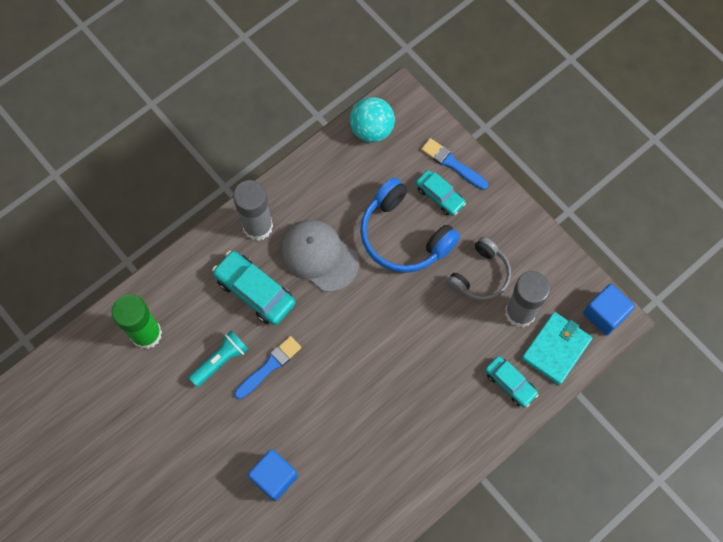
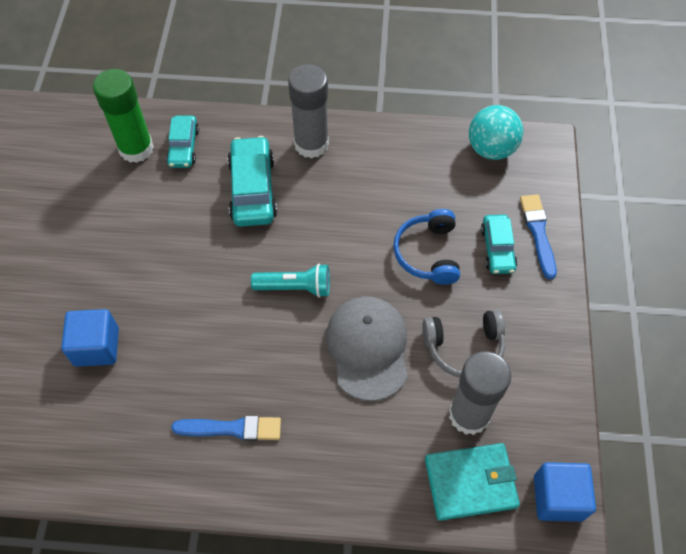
camera: 45 degrees right, 10 degrees down
turquoise flashlight [189,330,248,387] -> turquoise flashlight moved to [251,264,330,298]
blue brush [234,336,301,399] -> blue brush moved to [171,416,281,441]
grey cap [280,220,359,292] -> grey cap moved to [326,297,408,401]
blue headphones [360,177,460,273] -> blue headphones [393,209,460,285], size x0.66
turquoise car [485,356,539,408] -> turquoise car moved to [166,116,199,168]

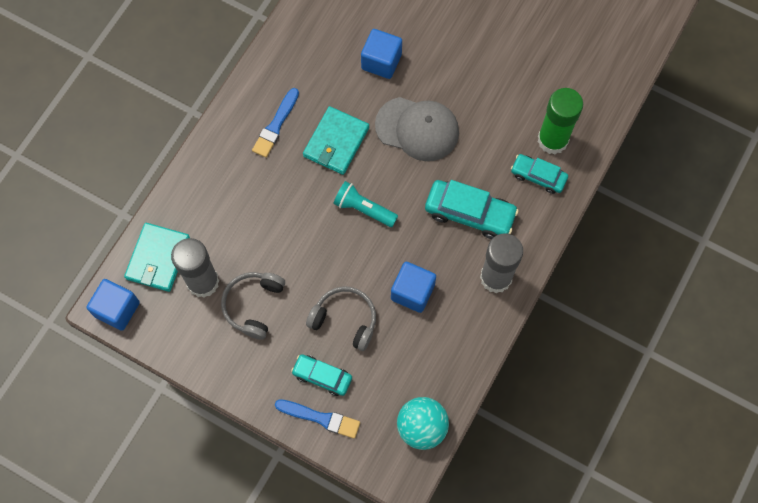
camera: 115 degrees right, 10 degrees up
turquoise flashlight [251,264,330,298] -> turquoise flashlight turned 90 degrees clockwise [334,181,398,227]
grey cap [326,297,408,401] -> grey cap moved to [375,97,459,161]
blue headphones [393,209,460,285] -> grey headphones [306,286,376,351]
none -> turquoise wallet [303,106,369,175]
none -> blue cube [391,262,436,313]

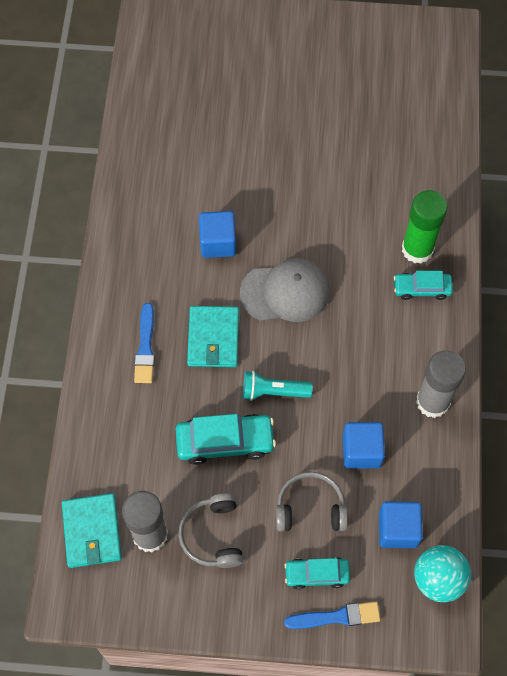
camera: 25 degrees left, 5 degrees down
blue cube [86,279,140,331] -> blue cube moved to [379,501,423,548]
turquoise car [425,180,519,239] -> turquoise car moved to [176,414,276,465]

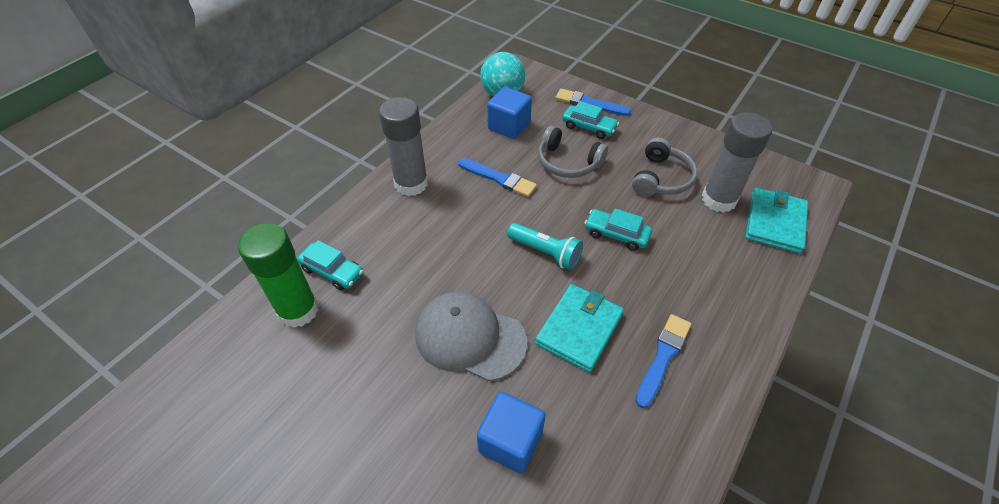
camera: 150 degrees left, 15 degrees down
turquoise car [176,414,276,465] -> turquoise car [585,208,652,251], size x0.63
blue cube [343,422,385,469] -> blue brush [458,158,537,197]

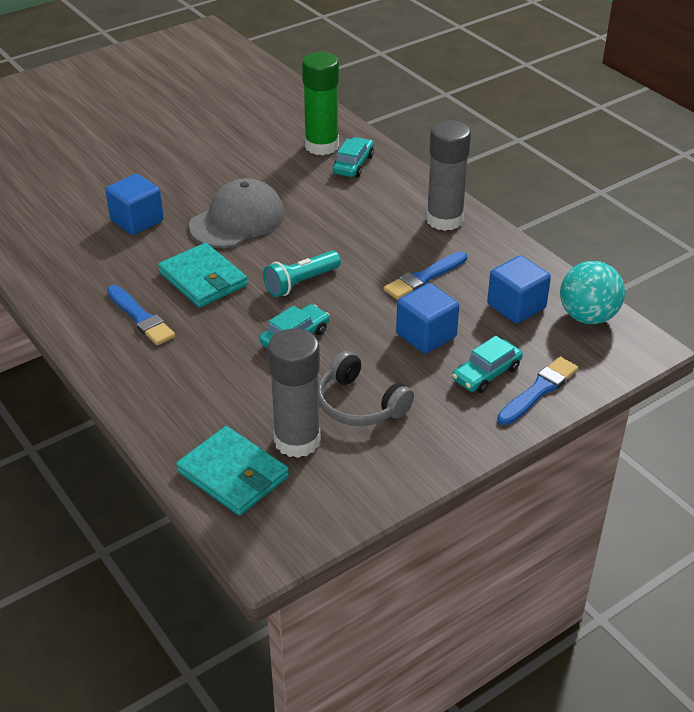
camera: 110 degrees right, 10 degrees down
turquoise car [297,240,363,290] -> turquoise car turned 150 degrees clockwise [333,137,374,177]
grey headphones [538,126,608,178] -> blue cube [396,283,459,354]

